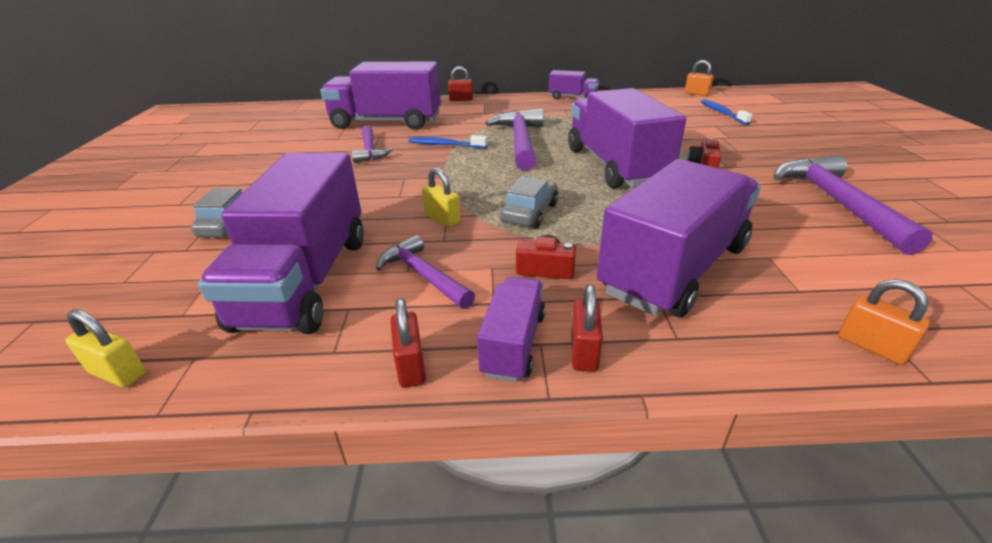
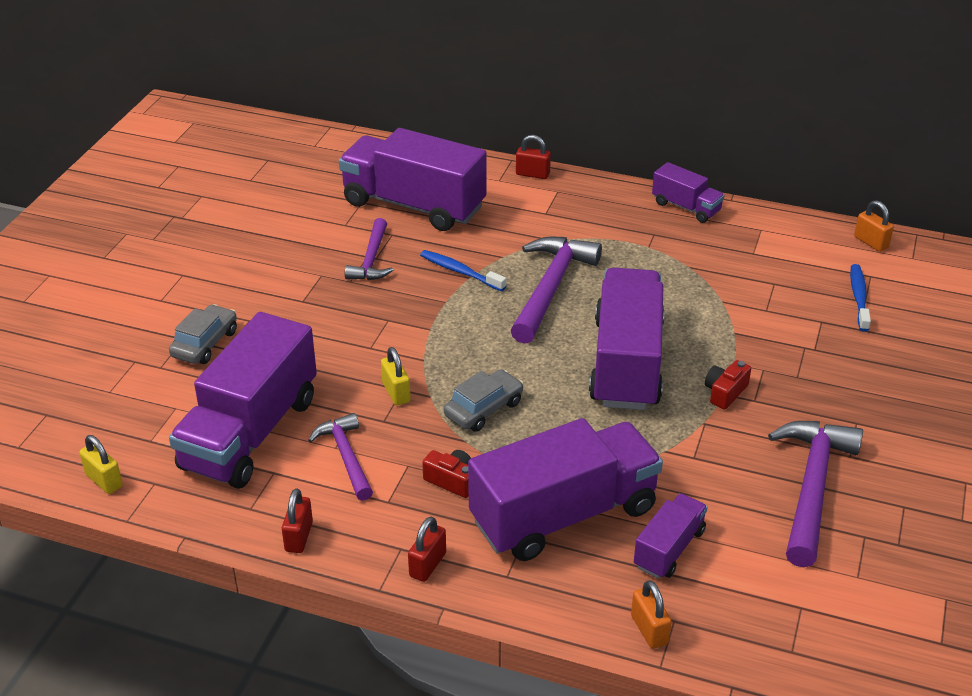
camera: 20 degrees right, 5 degrees up
purple truck [477,277,545,382] -> purple truck moved to [634,493,707,579]

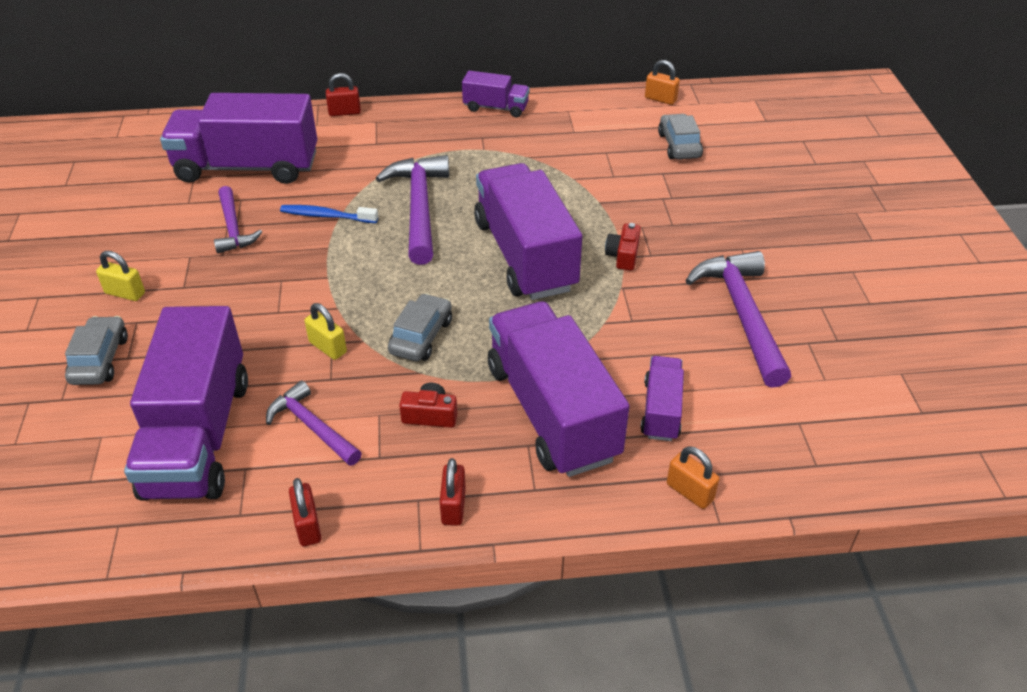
camera: 25 degrees left, 5 degrees up
yellow padlock [79,435,123,494] -> yellow padlock moved to [96,251,145,301]
purple truck [468,418,663,561] -> purple truck turned 60 degrees counterclockwise [488,301,630,477]
blue toothbrush [850,264,871,332] -> grey car [658,114,703,159]

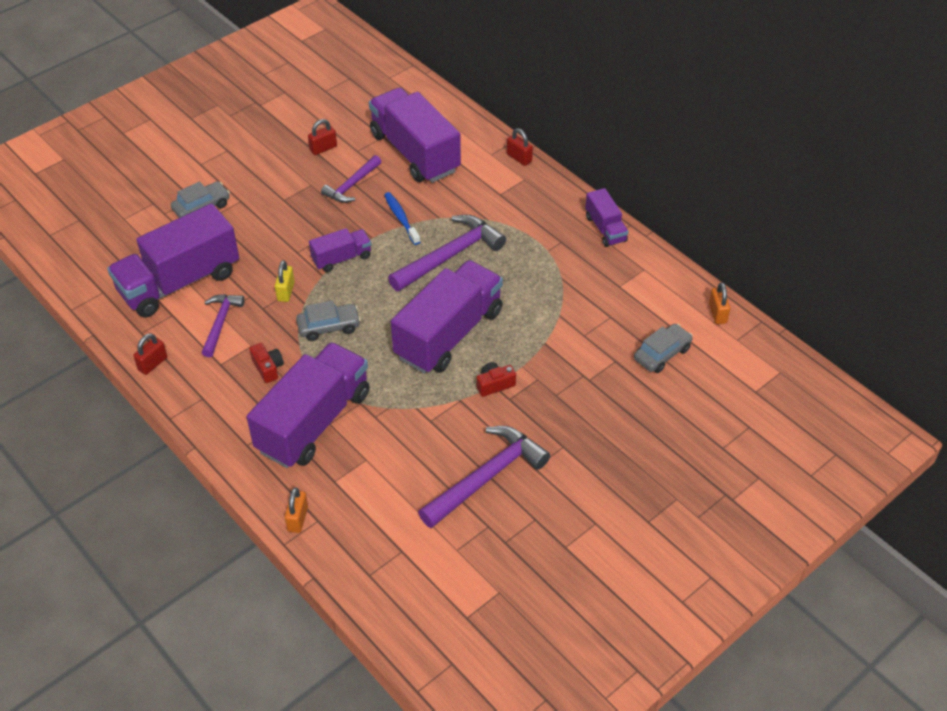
camera: 55 degrees right, 5 degrees up
yellow padlock [96,251,145,301] -> none
red padlock [440,458,466,526] -> red padlock moved to [308,119,337,155]
purple truck [641,356,684,441] -> purple truck moved to [309,228,371,272]

